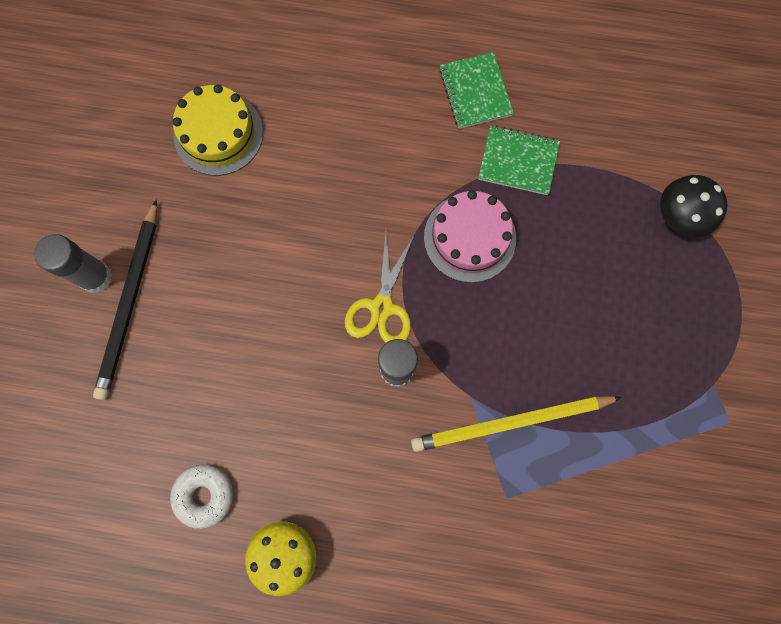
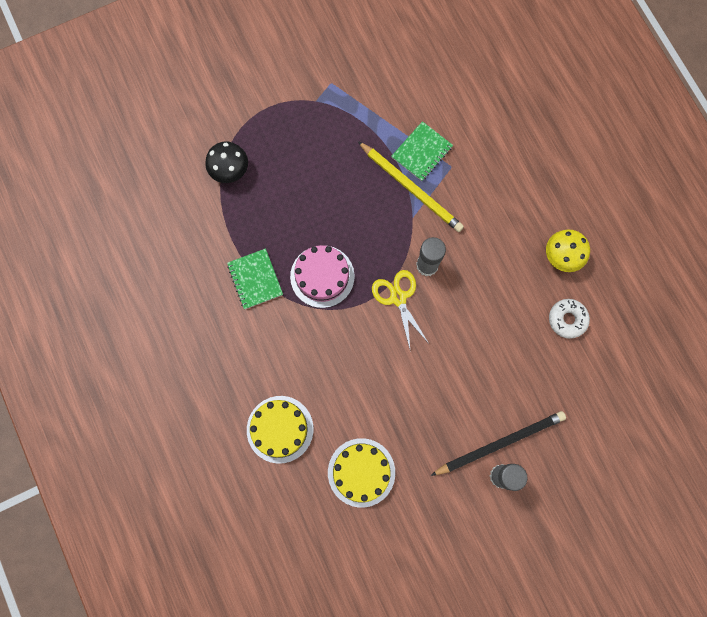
camera: 125 degrees left, 0 degrees up
yellow scissors [345,233,414,343] -> yellow scissors turned 90 degrees counterclockwise [372,270,429,348]
green notebook [440,52,514,129] -> green notebook moved to [391,121,453,181]
none -> yellow cake [247,396,314,464]

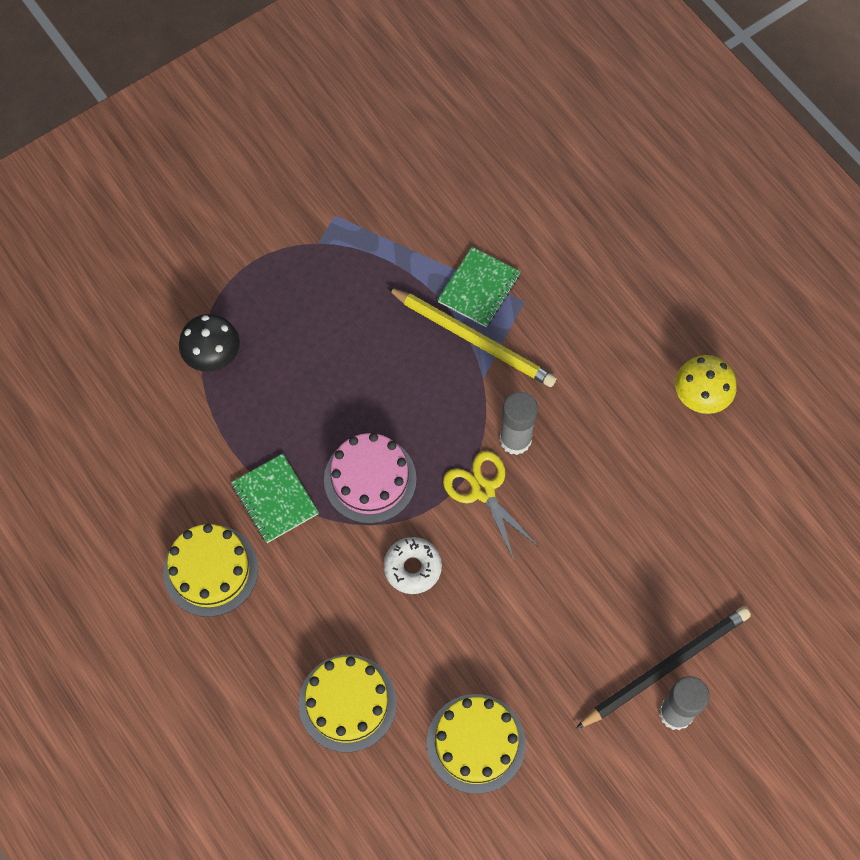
camera: 10 degrees left, 10 degrees down
white donut [549,299,590,339] -> white donut moved to [384,537,442,594]
none -> yellow cake [163,524,258,617]

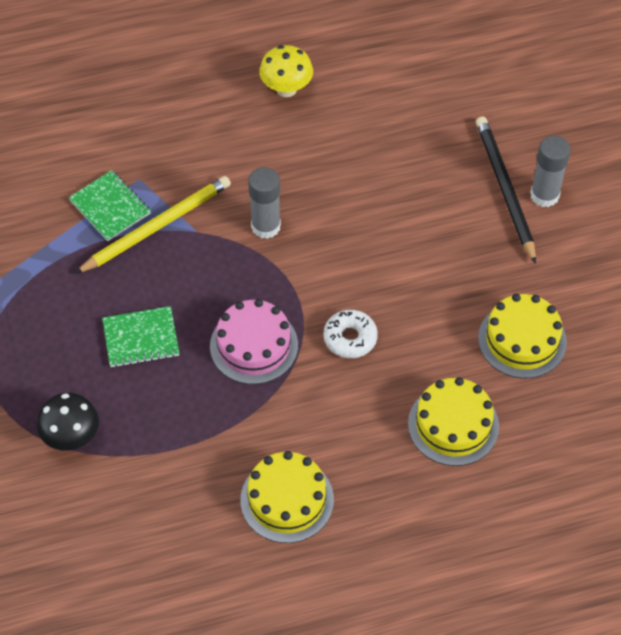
camera: 70 degrees left, 10 degrees down
green notebook [231,454,319,543] -> green notebook moved to [102,306,179,368]
yellow scissors [443,451,539,560] -> none

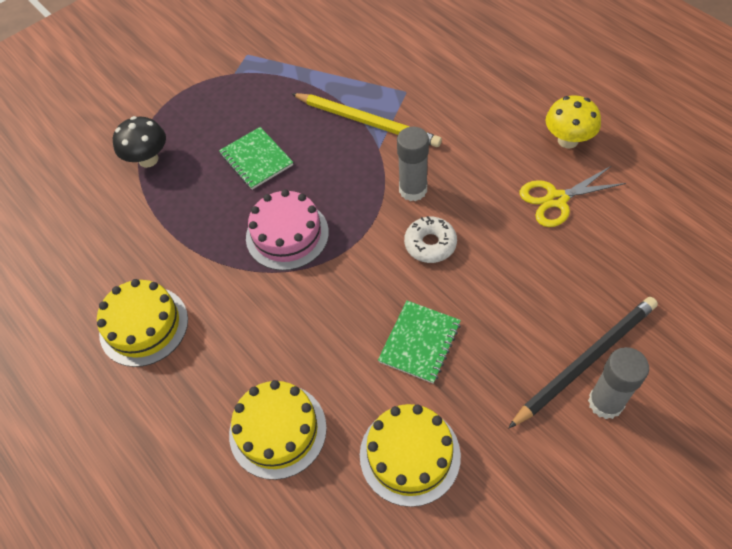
camera: 70 degrees right, 0 degrees up
green notebook [69,170,151,241] -> green notebook moved to [378,301,461,384]
white donut [324,309,378,358] -> white donut moved to [404,216,457,263]
none -> yellow scissors [520,166,626,227]

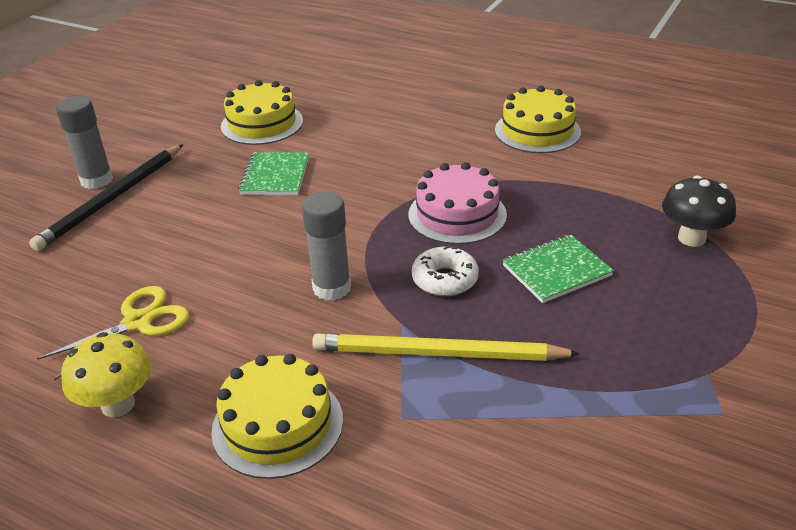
camera: 155 degrees right, 20 degrees down
green notebook [219,127,293,190] -> green notebook turned 60 degrees counterclockwise [502,235,614,303]
yellow cake [229,380,327,480] -> yellow cake moved to [211,354,343,479]
white donut [404,216,457,263] -> white donut moved to [412,245,479,296]

